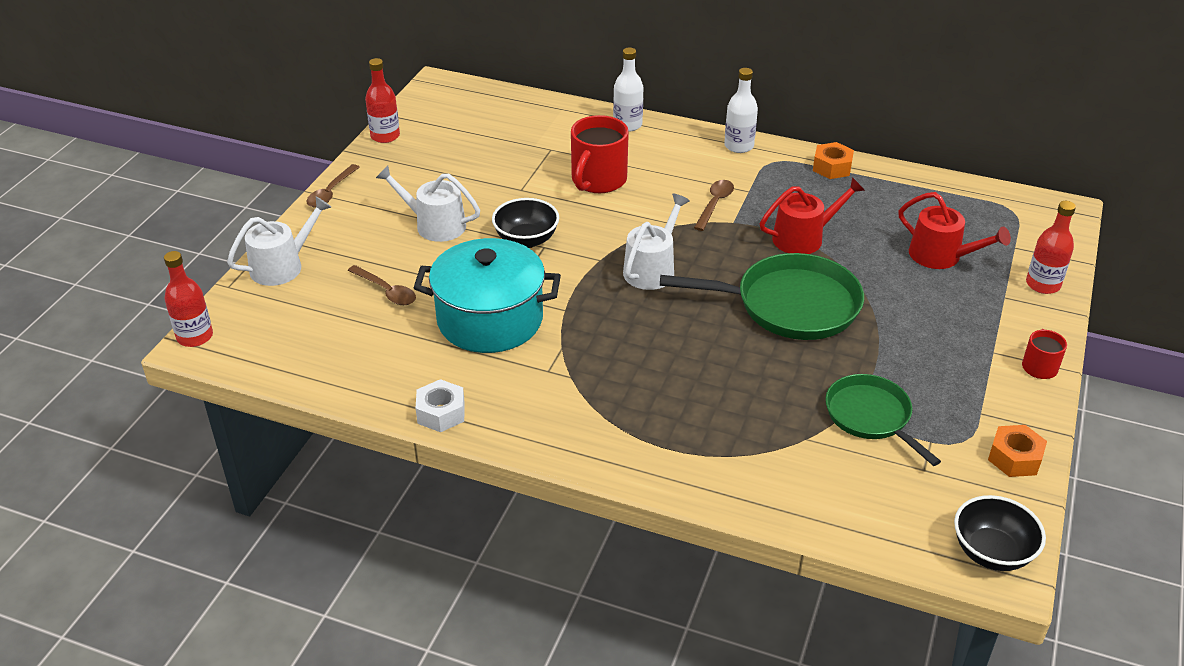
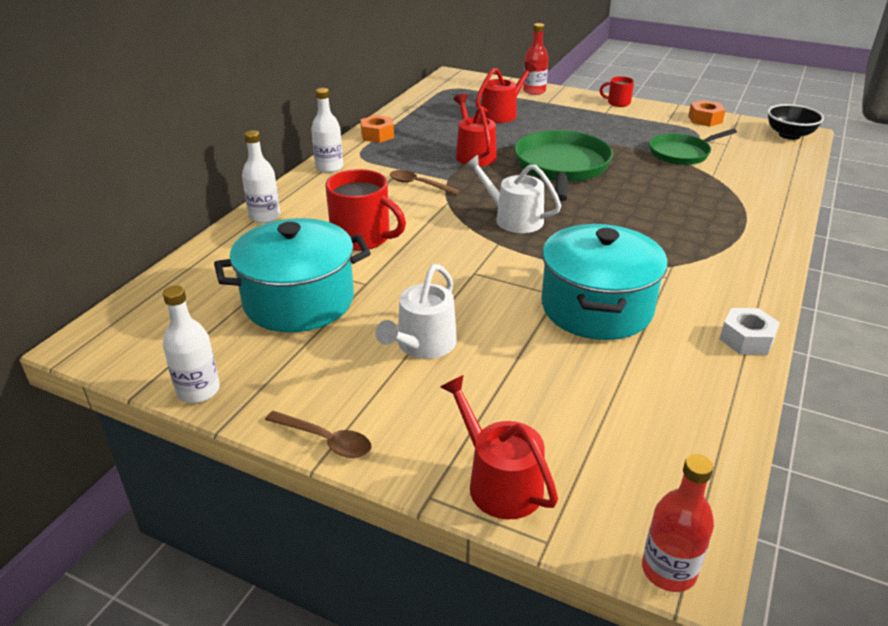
camera: 85 degrees left, 5 degrees down
white watering can [227,196,331,286] -> red watering can [440,375,558,520]
brown spoon [348,265,416,305] -> none
red bottle [365,58,400,143] -> white bottle [163,286,220,403]
black bowl [492,198,559,248] -> none
none -> turquoise pot [214,218,371,332]

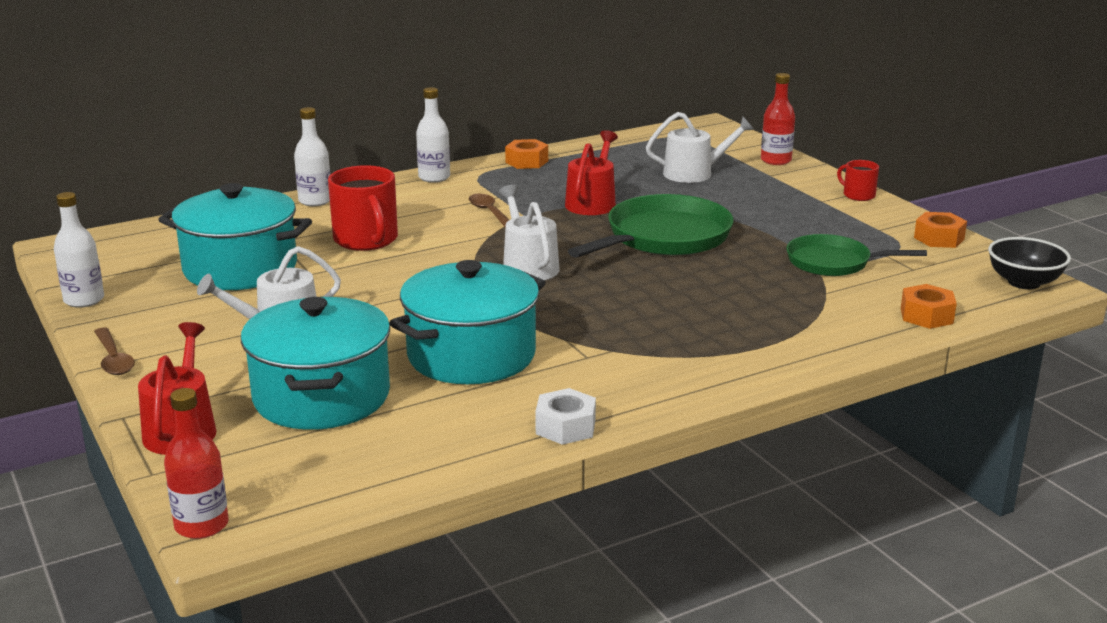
camera: 35 degrees right, 10 degrees down
red watering can [475,62,536,123] -> white watering can [646,112,754,183]
none -> turquoise pot [241,297,390,430]
none -> orange nut [901,284,957,329]

